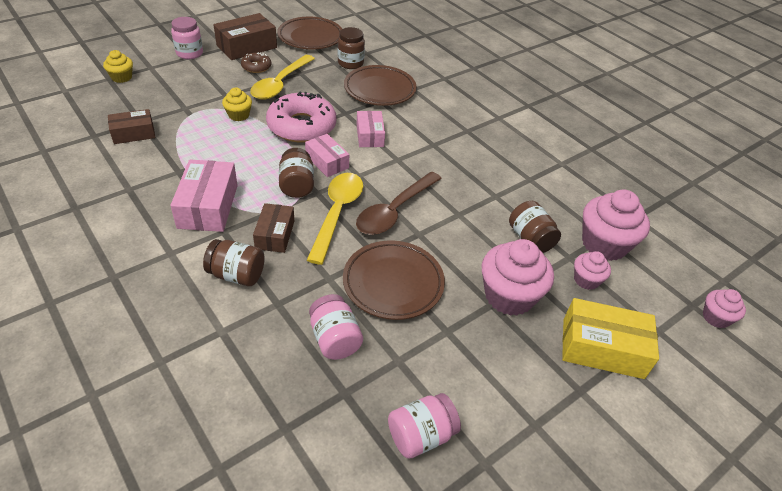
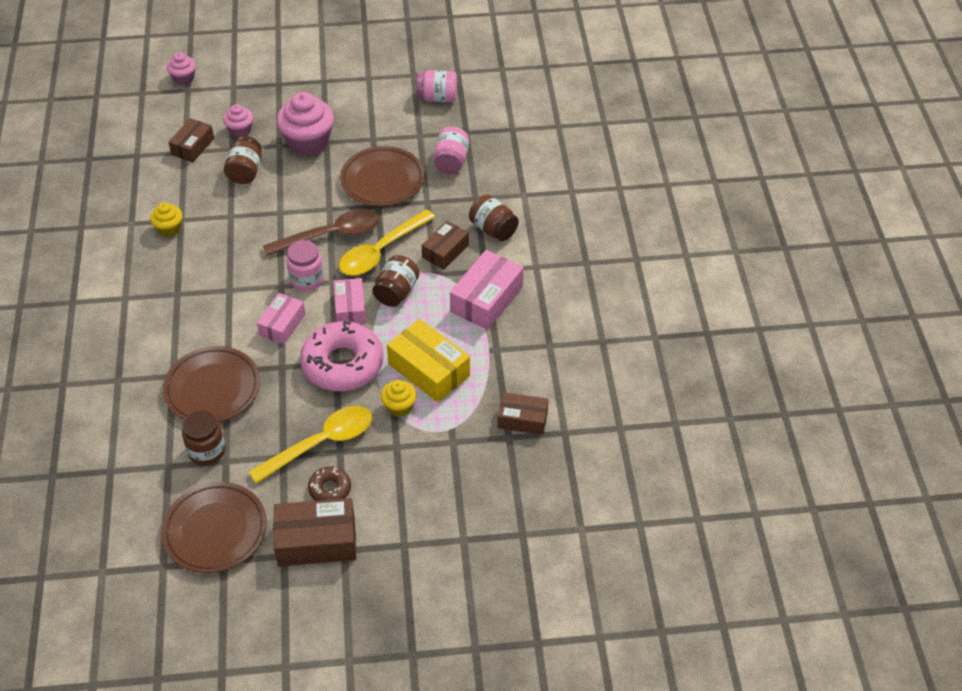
camera: 145 degrees left, 5 degrees up
yellow cupcake [103,50,133,83] -> yellow cupcake moved to [150,202,183,237]
pink jar [171,17,203,59] -> pink jar moved to [286,240,324,291]
yellow box [562,298,659,379] -> yellow box moved to [387,319,470,402]
pink cupcake [582,190,650,261] -> brown box [169,118,214,162]

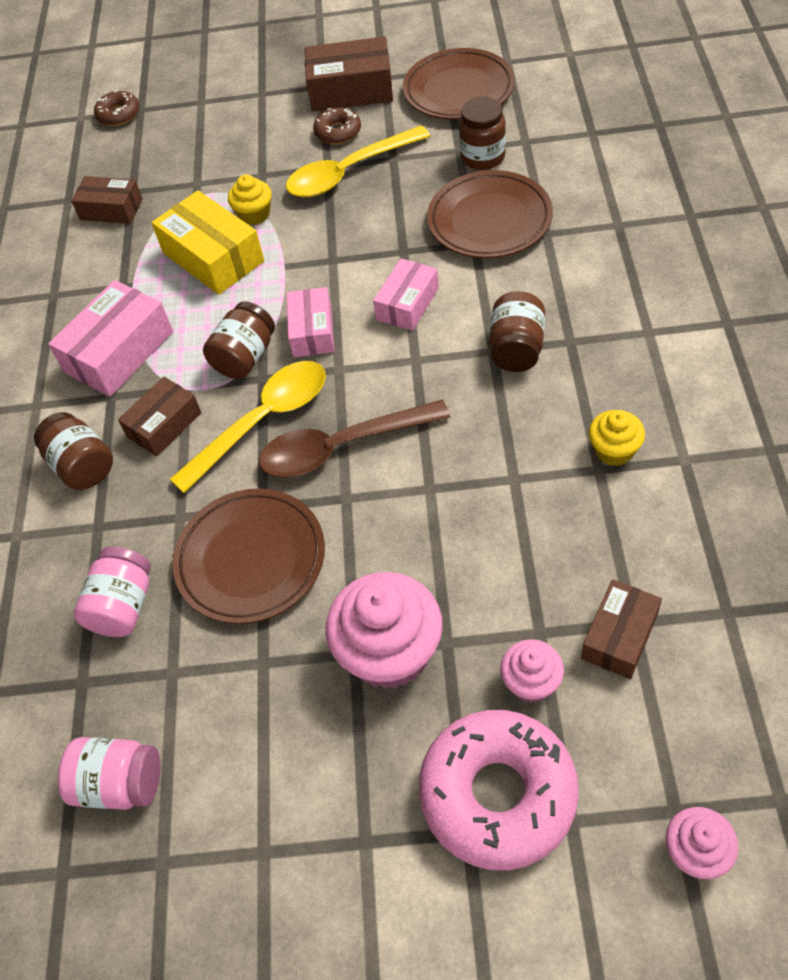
camera: 170 degrees left, 5 degrees up
brown jar [224,136,262,184] -> brown jar moved to [489,291,545,372]
pink jar [286,240,324,291] -> none
pink donut [300,321,383,391] -> pink donut moved to [419,710,579,870]
none -> brown donut [94,90,140,126]

